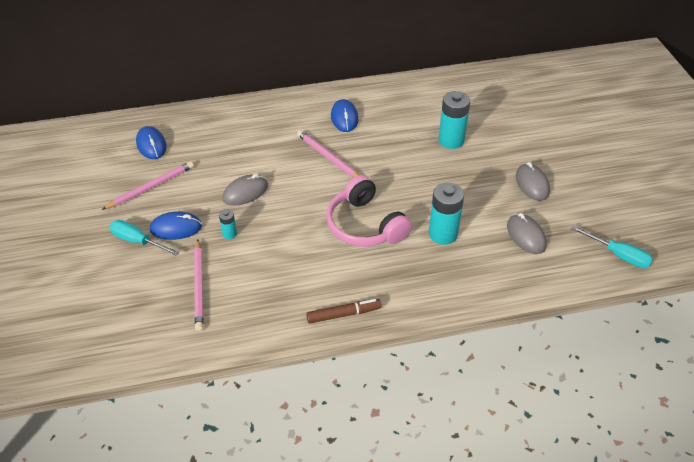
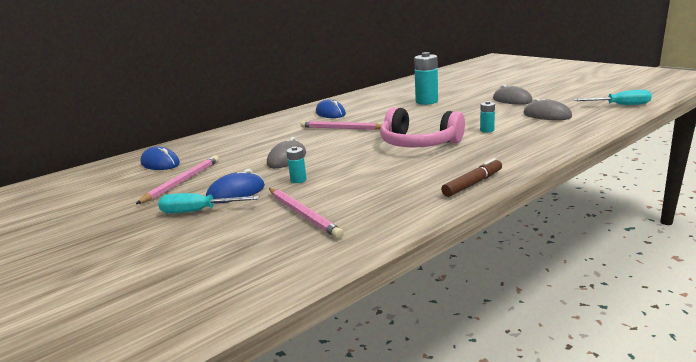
camera: 25 degrees left, 25 degrees down
turquoise battery [429,183,464,245] -> turquoise battery [480,101,495,133], size x0.50

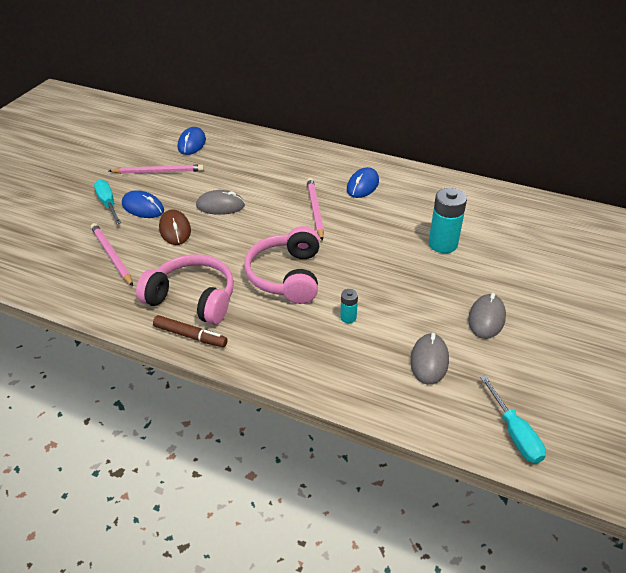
camera: 60 degrees right, 20 degrees up
pink pencil [269,188,344,239] -> pink pencil turned 120 degrees clockwise [91,223,133,286]
turquoise battery [286,146,307,183] -> brown mouse [159,209,191,245]
none -> pink headphones [136,254,234,325]

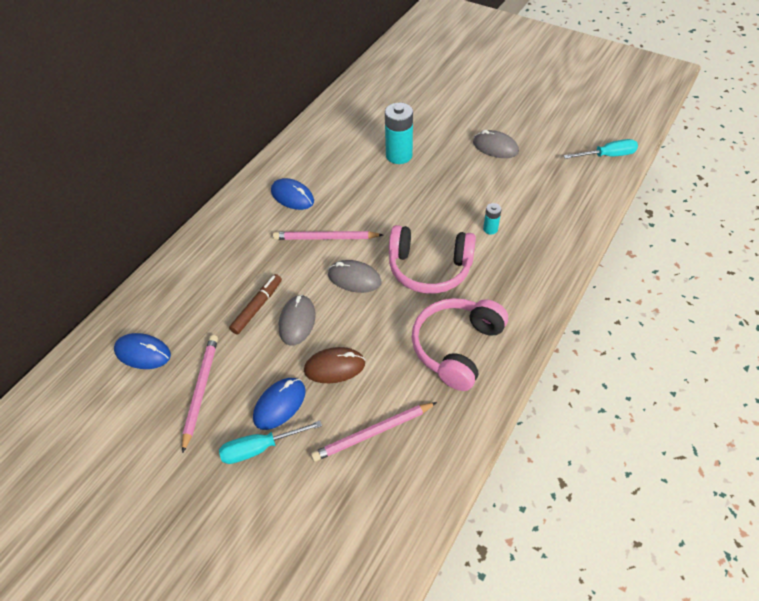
camera: 80 degrees left, 10 degrees up
brown marker [153,315,228,347] -> brown marker moved to [229,274,282,334]
grey mouse [410,333,449,385] -> grey mouse moved to [328,260,382,293]

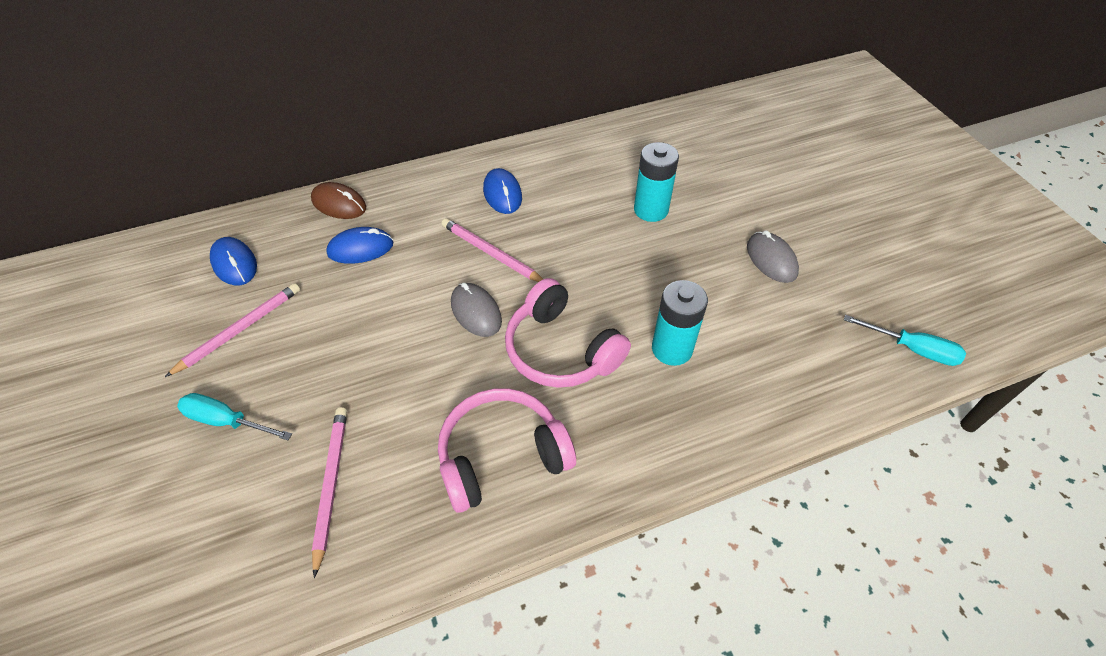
camera: 35 degrees right, 0 degrees up
brown marker [229,274,282,334] -> none
blue mouse [253,378,306,430] -> blue mouse moved to [326,227,393,264]
grey mouse [279,295,316,346] -> none
brown mouse [304,347,365,383] -> brown mouse moved to [311,182,366,219]
pink pencil [311,402,437,462] -> pink pencil turned 75 degrees clockwise [312,407,347,578]
turquoise battery [483,203,502,235] -> turquoise battery [652,280,708,366], size x2.01

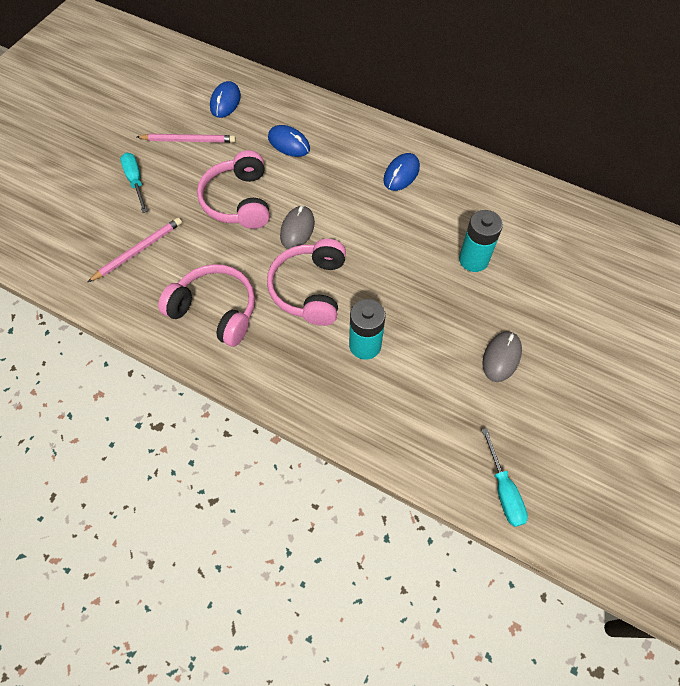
camera: 50 degrees right, 10 degrees up
brown mouse [311,182,366,219] -> none
pink pencil [442,218,543,282] -> none
none -> pink headphones [197,150,270,229]

